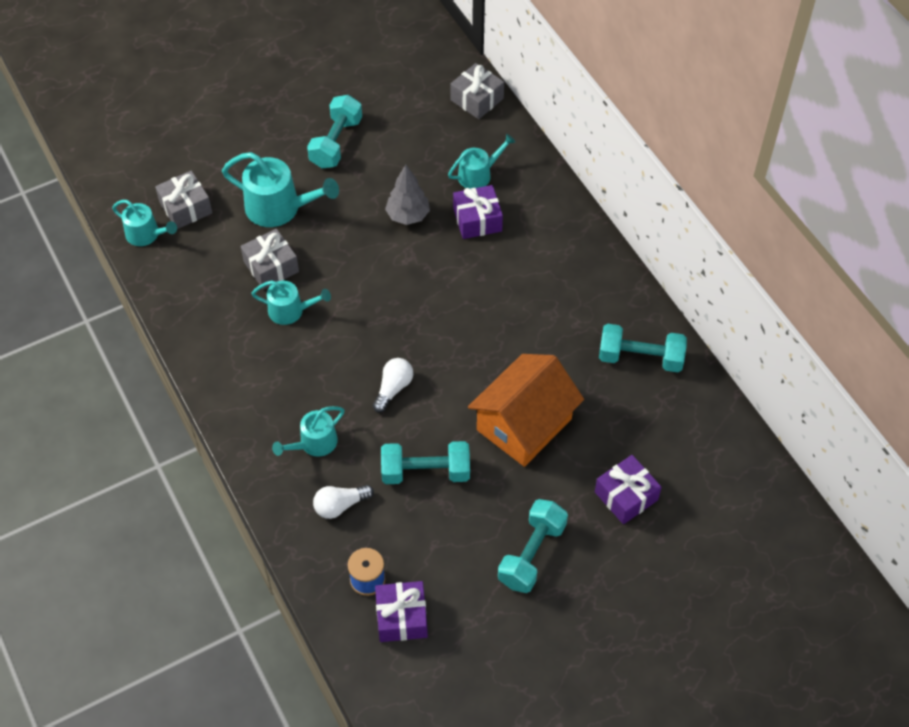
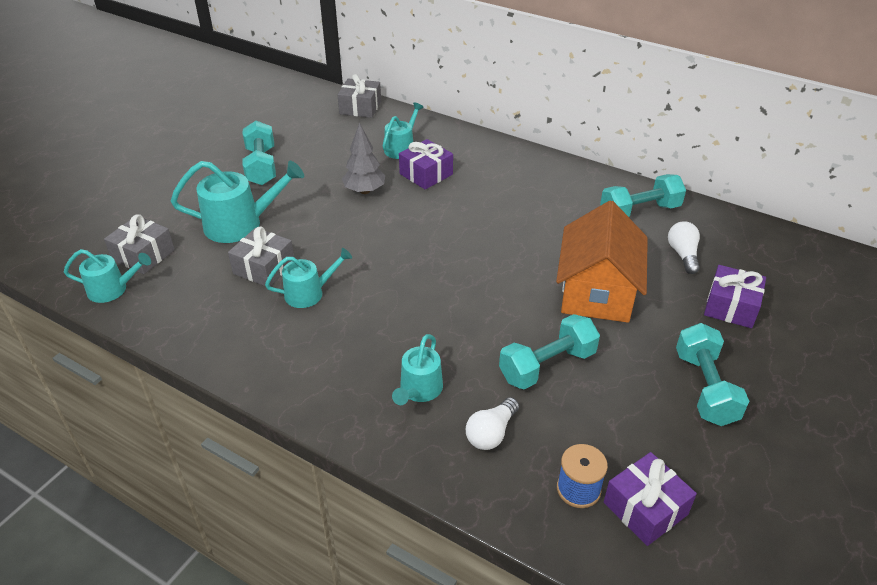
camera: 30 degrees left, 15 degrees down
white light bulb [373,358,413,413] -> white light bulb moved to [668,221,700,274]

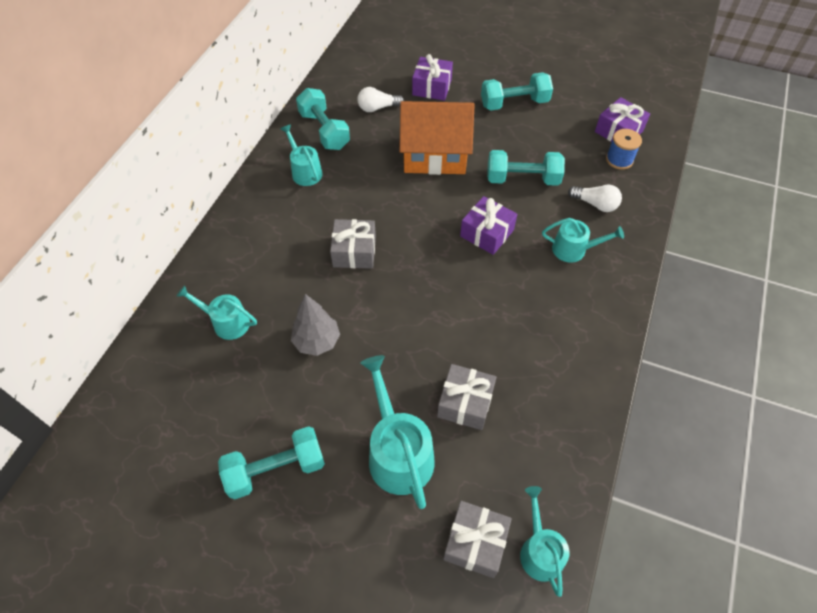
camera: 100 degrees left, 15 degrees up
turquoise watering can [265,248,352,308] -> turquoise watering can moved to [281,124,323,186]
grey gift [337,74,381,118] -> grey gift moved to [330,219,376,269]
purple gift [399,139,453,190] -> purple gift moved to [460,196,517,255]
turquoise dumbbell [499,314,600,390] -> turquoise dumbbell turned 45 degrees counterclockwise [487,150,565,186]

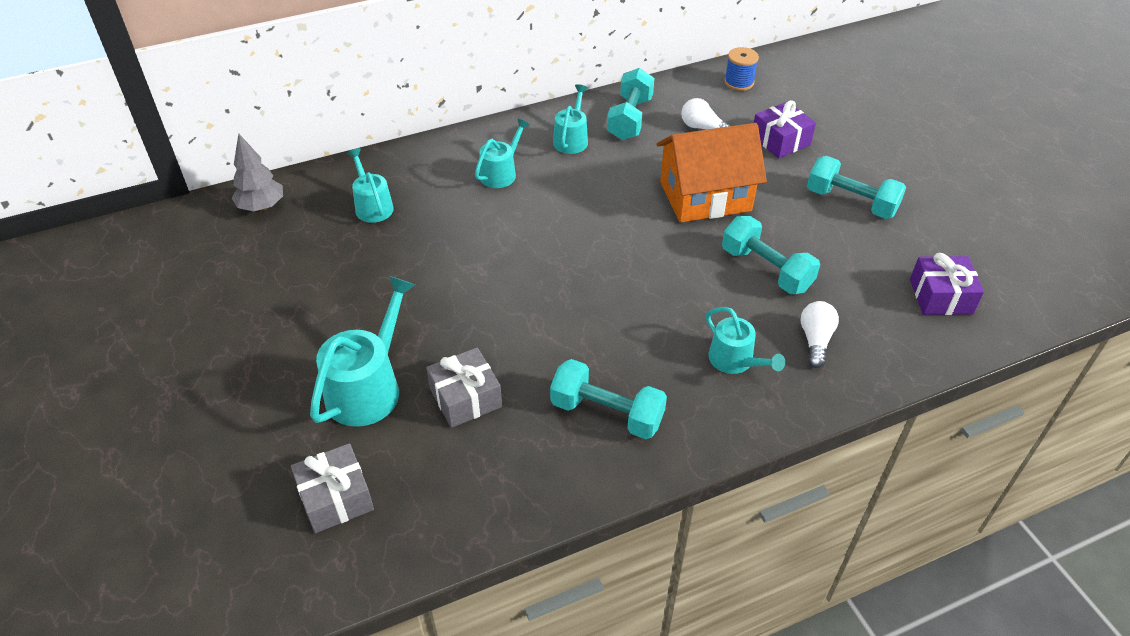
camera: 45 degrees right, 10 degrees down
turquoise dumbbell [218,426,325,499] -> turquoise dumbbell moved to [550,359,667,439]
grey tree [291,294,340,356] -> grey tree moved to [232,133,283,211]
grey gift [330,219,376,269] -> none
orange house [399,101,474,175] -> orange house turned 60 degrees counterclockwise [656,123,767,223]
purple gift [460,196,517,255] -> none
turquoise watering can [520,486,569,597] -> turquoise watering can moved to [475,119,530,188]
white light bulb [568,185,622,212] -> white light bulb turned 150 degrees counterclockwise [800,301,839,368]
blue spool [606,129,642,170] -> blue spool moved to [724,47,759,91]

